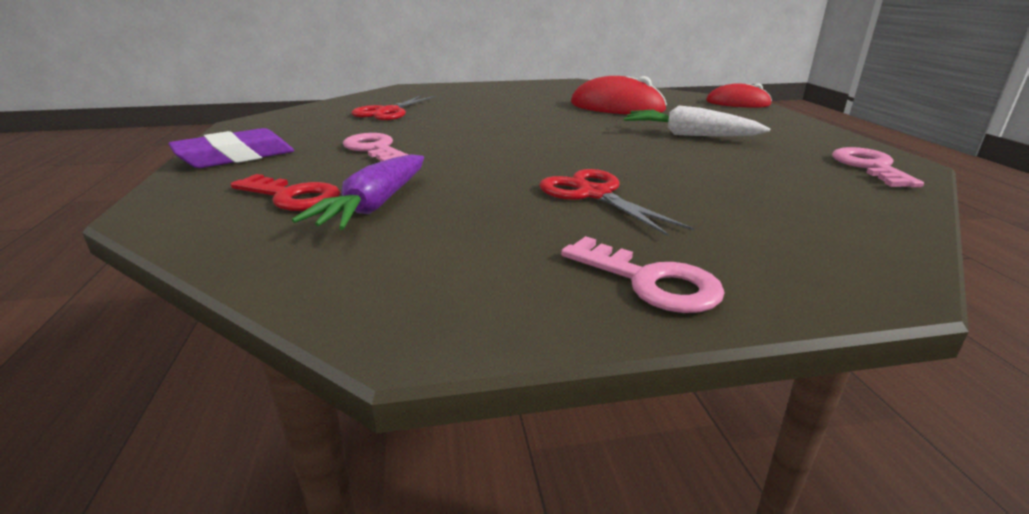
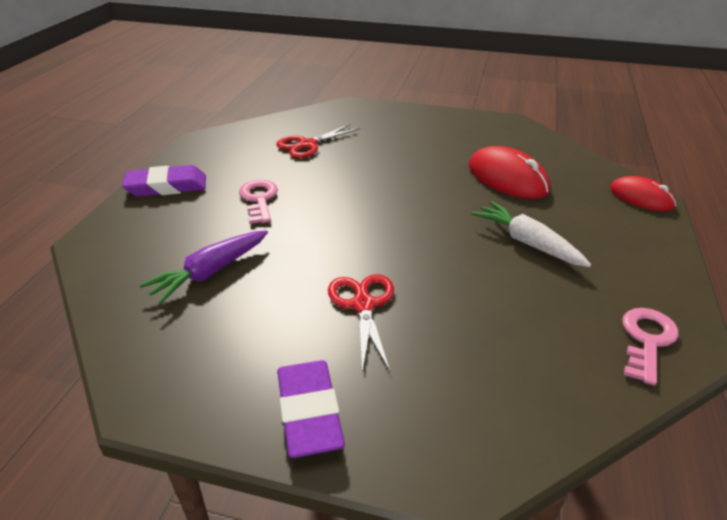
camera: 25 degrees right, 10 degrees up
red key [231,174,340,211] -> none
pink key [561,236,725,313] -> purple eraser [277,360,345,458]

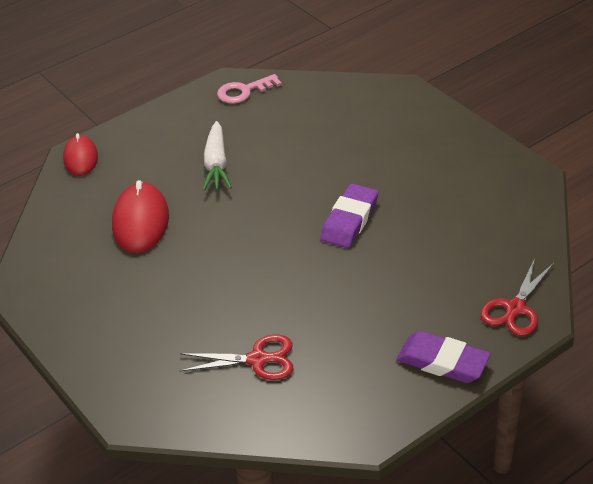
camera: 140 degrees left, 5 degrees up
purple carrot [140,230,268,304] -> none
pink key [239,180,278,224] -> none
purple eraser [277,360,345,458] -> purple eraser moved to [320,183,378,248]
red scissors [328,274,394,373] -> red scissors moved to [481,258,554,336]

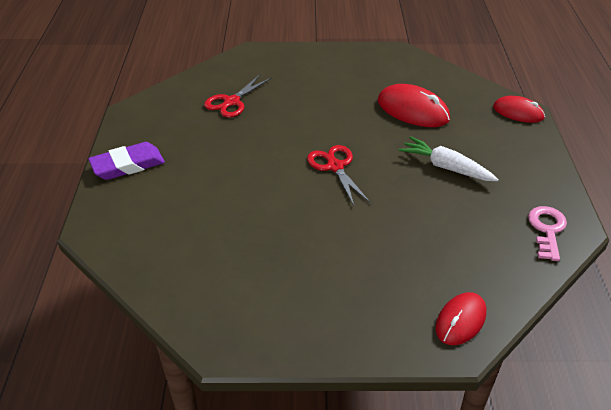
camera: 125 degrees right, 0 degrees up
purple eraser [320,183,378,248] -> none
red scissors [481,258,554,336] -> red scissors moved to [307,145,371,206]
none -> red mouse [436,292,486,345]

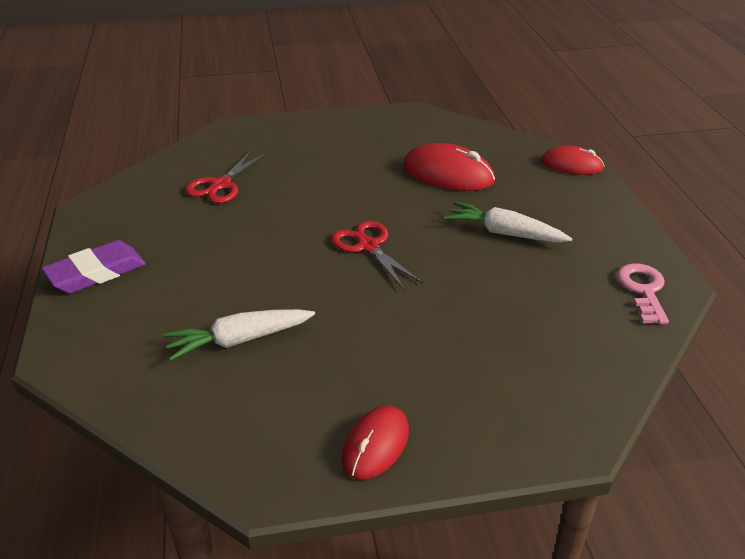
camera: 10 degrees left, 5 degrees down
red mouse [436,292,486,345] -> red mouse moved to [342,405,409,480]
none -> white carrot [163,309,315,361]

